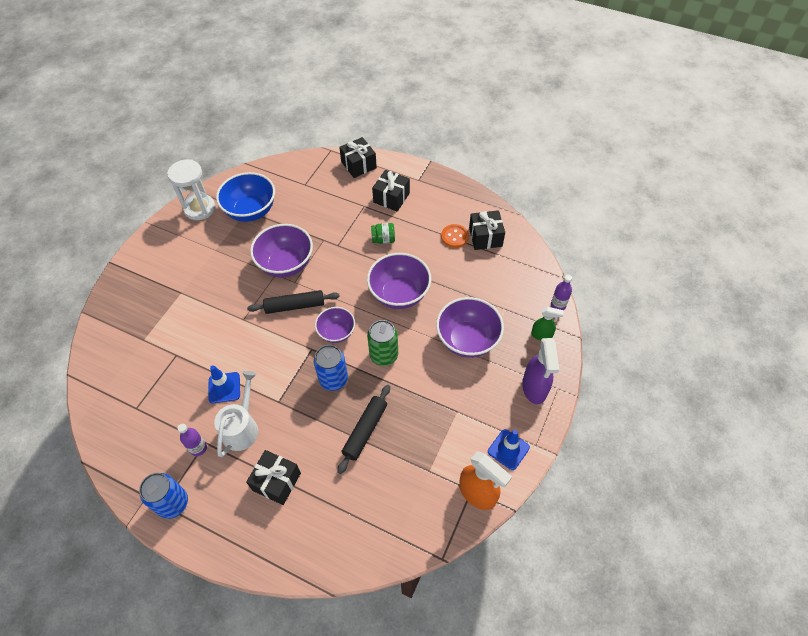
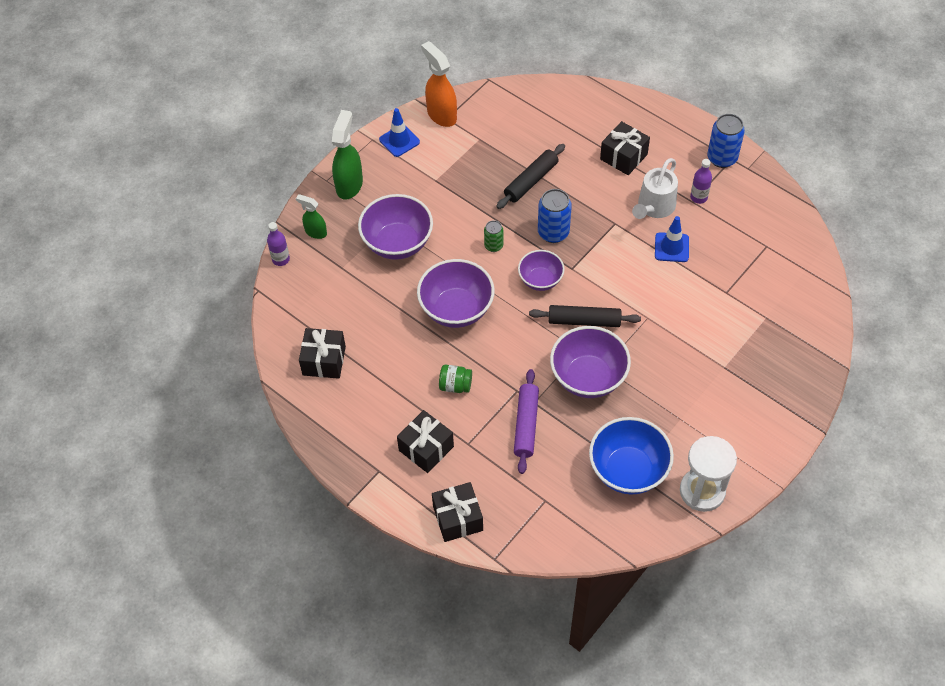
camera: 165 degrees left, 0 degrees up
green can [367,320,398,366] -> green can [484,220,503,252], size x0.59
orange button [441,224,469,248] -> none
purple spray bottle [522,338,559,404] -> green spray bottle [332,110,363,199]
none -> purple rolling pin [514,369,539,474]

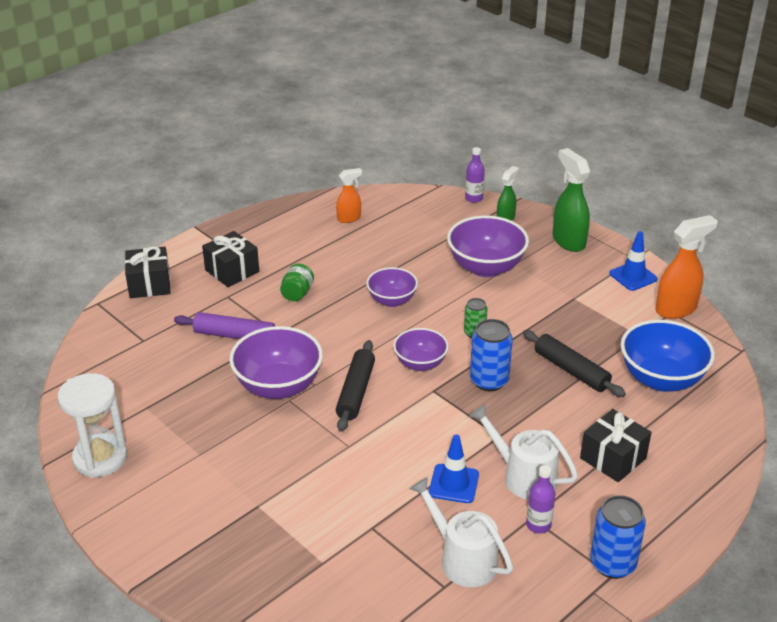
camera: 95 degrees right, 20 degrees down
black gift [299,328,346,379] -> orange spray bottle [336,168,362,223]
green spray bottle [332,110,363,199] -> green spray bottle turned 135 degrees counterclockwise [552,148,590,252]
purple bowl [417,259,495,328] -> purple bowl [366,267,418,307], size x0.61
blue bowl [589,417,674,494] -> blue bowl moved to [621,320,715,392]
none -> white watering can [410,477,513,587]

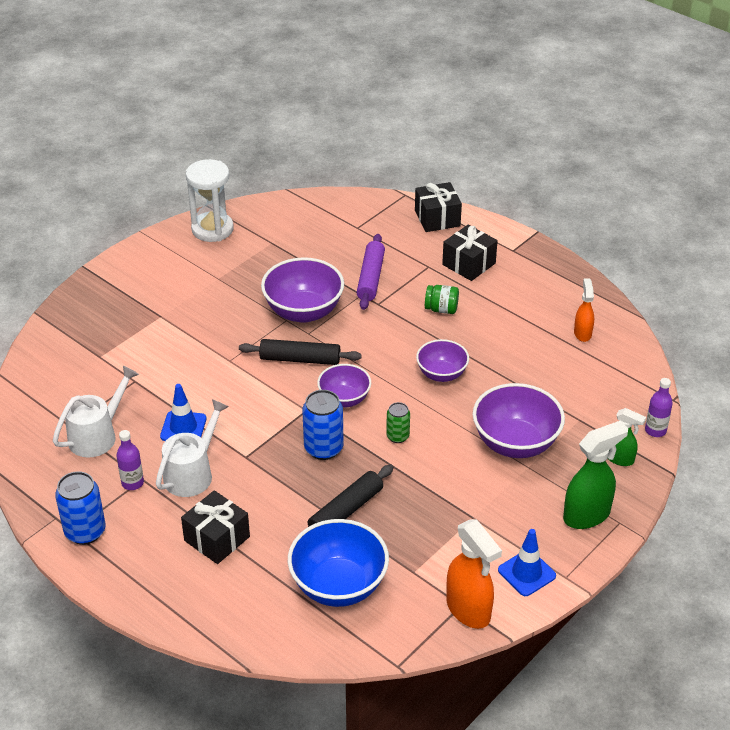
camera: 85 degrees right, 5 degrees up
orange spray bottle [336,168,362,223] -> orange spray bottle turned 150 degrees counterclockwise [574,279,594,342]

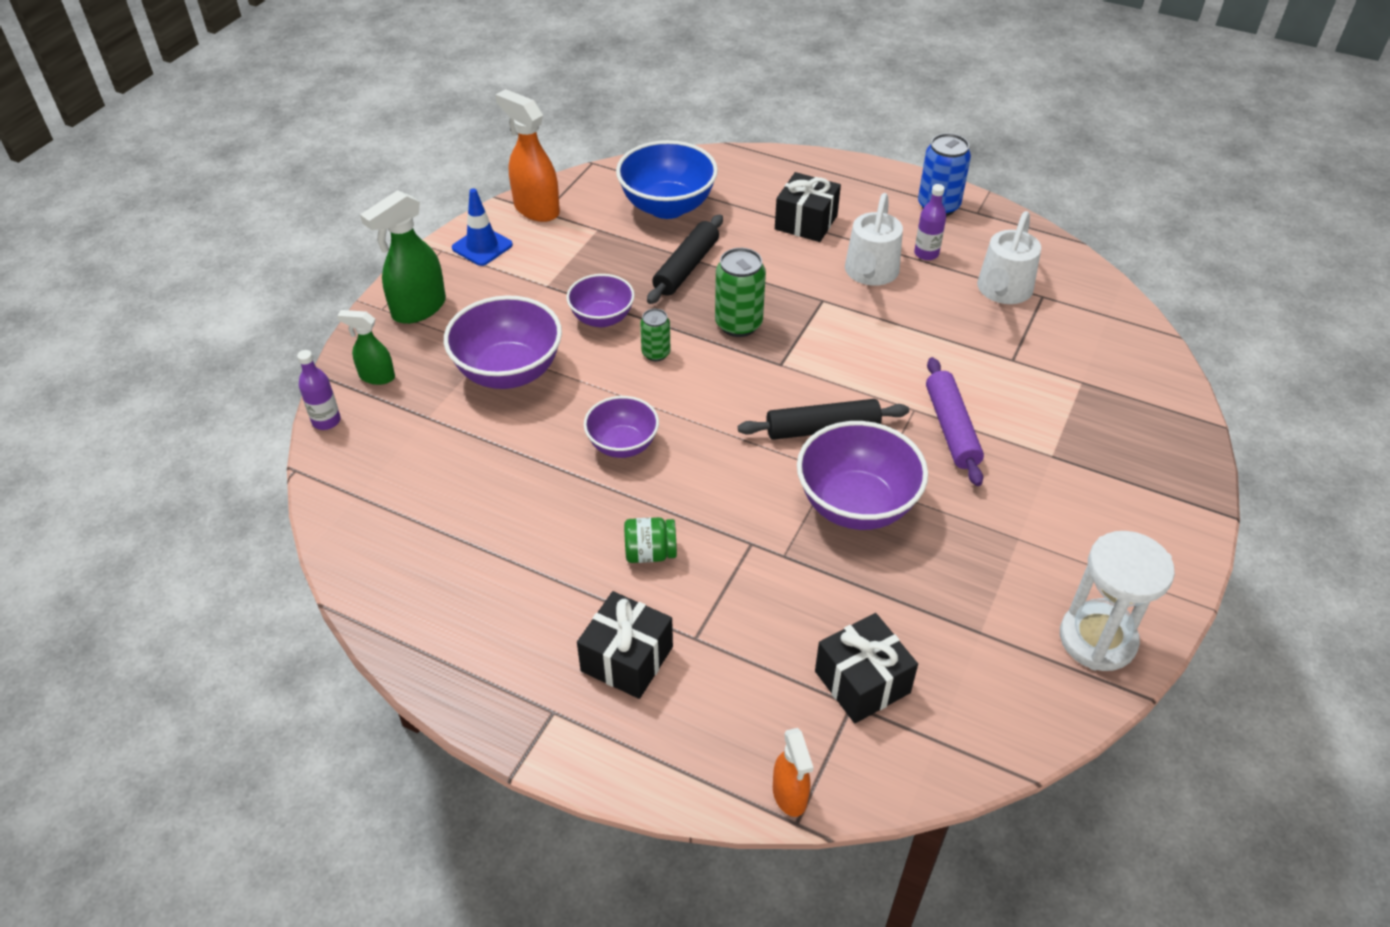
camera: 165 degrees right, 5 degrees up
blue traffic cone [160,384,207,441] -> none
blue can [302,390,343,460] -> green can [715,248,766,337]
purple bowl [317,364,371,407] -> purple bowl moved to [566,274,635,327]
purple rolling pin [357,234,385,310] -> purple rolling pin moved to [926,357,984,486]
black gift [415,182,462,232] -> black gift moved to [815,613,918,723]
orange spray bottle [574,279,594,342] -> orange spray bottle moved to [773,728,814,817]

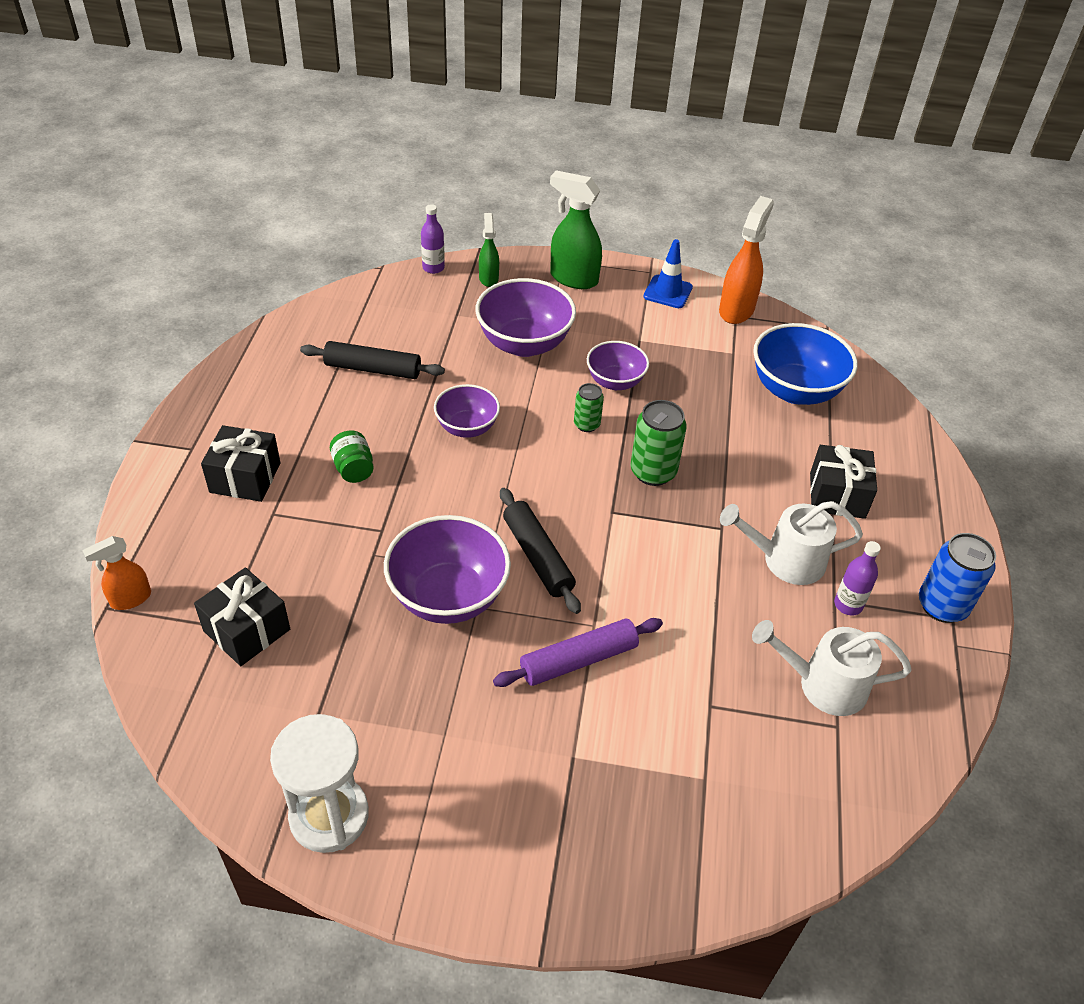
camera: 70 degrees right, 0 degrees up
black rolling pin [647,214,723,304] -> black rolling pin moved to [300,341,445,379]

